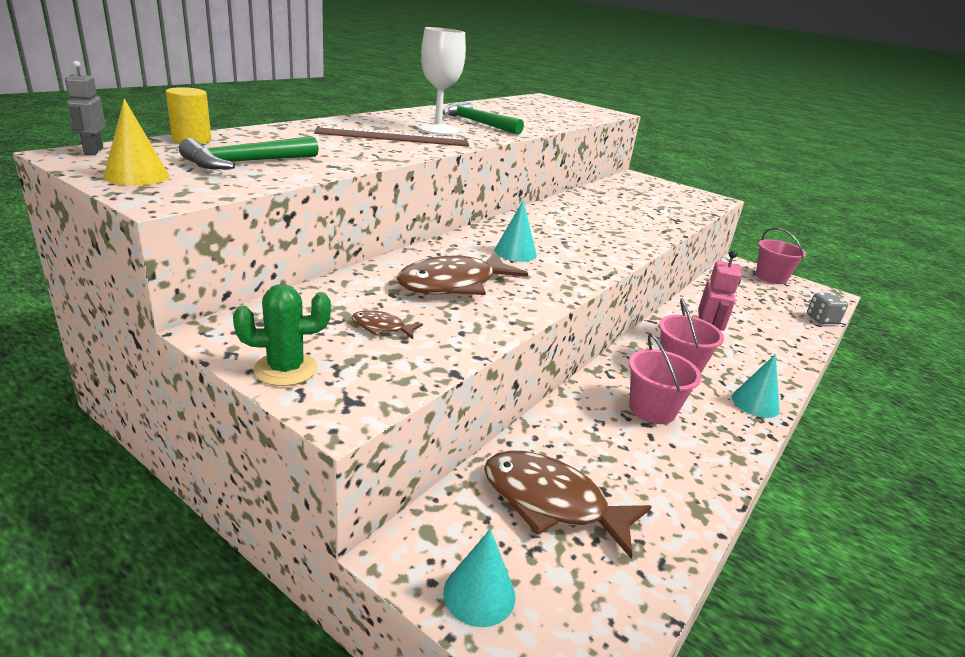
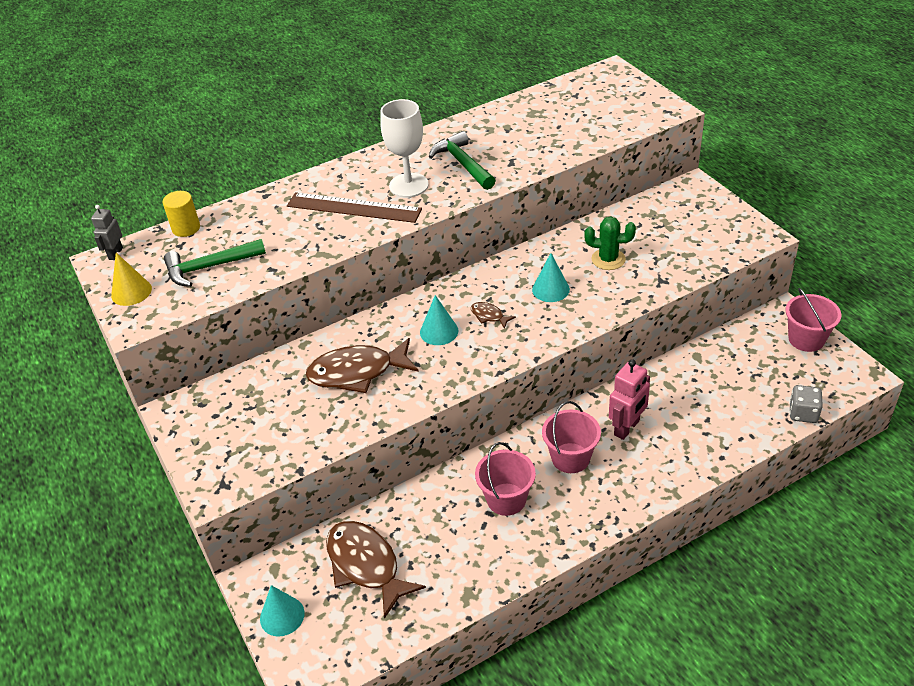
camera: 30 degrees right, 15 degrees up
green cactus [233,284,331,386] -> green cactus moved to [584,216,636,270]
brown fish [352,310,423,339] -> brown fish moved to [471,302,516,329]
turquoise cone [732,354,780,418] -> turquoise cone moved to [532,253,570,302]

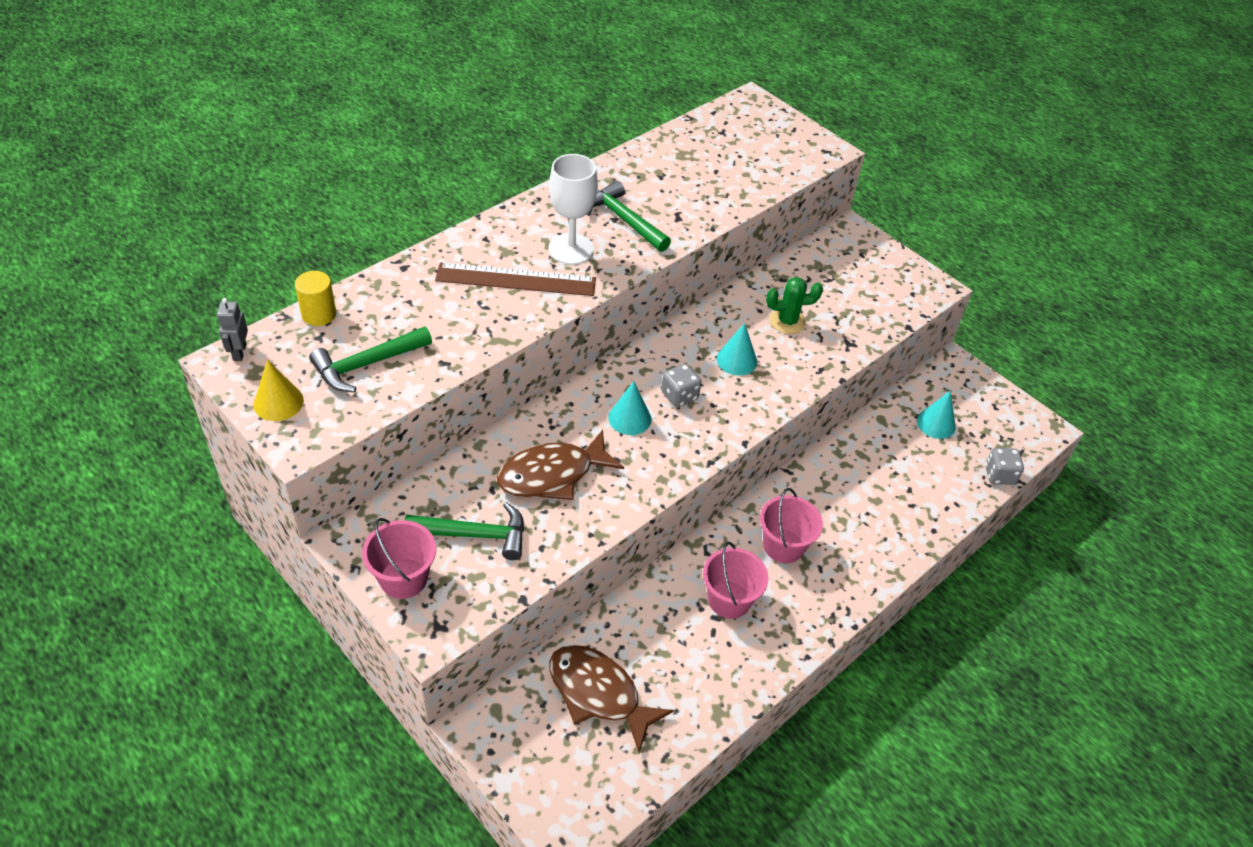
camera: 20 degrees left, 5 degrees up
turquoise cone [260,585,305,636] -> turquoise cone moved to [917,391,956,439]
brown fish [471,302,516,329] -> grey dice [661,364,701,408]
pink robot [609,359,650,440] -> none
pink bucket [785,288,841,352] -> pink bucket moved to [362,518,436,599]
none -> green hammer [405,502,524,560]

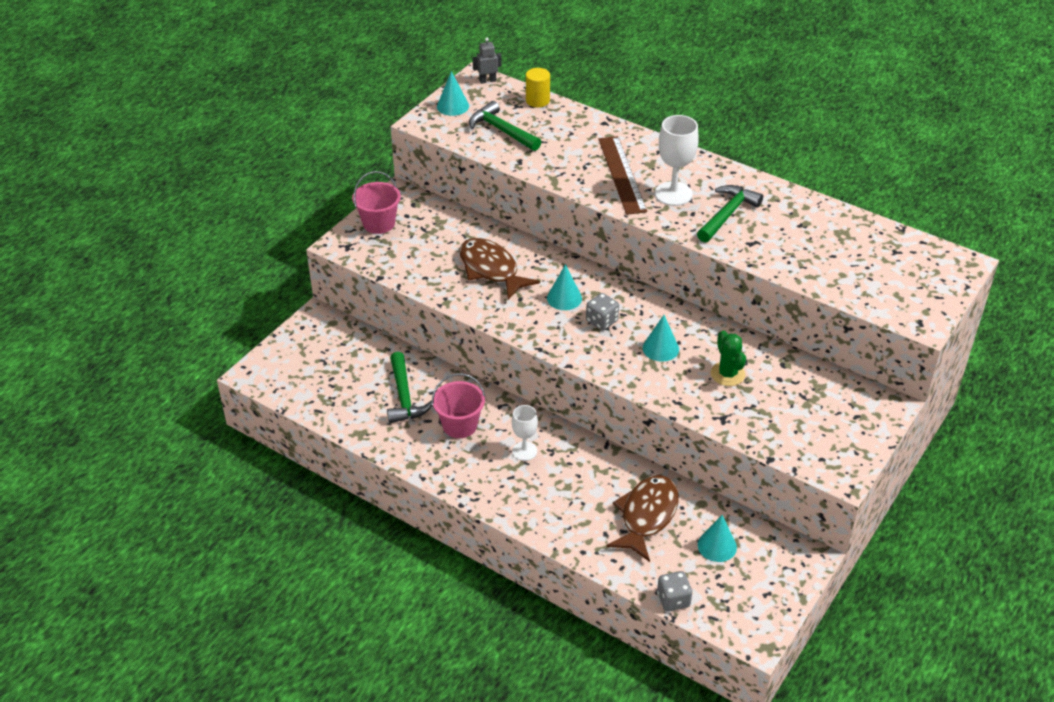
camera: 80 degrees right, 5 degrees down
yellow cone [254,360,304,421] -> turquoise cone [437,71,469,116]
green hammer [405,502,524,560] -> green hammer moved to [387,352,432,423]
brown fish [549,645,674,752] -> brown fish moved to [607,475,679,562]
pink bucket [760,488,823,563] -> white goblet [512,405,538,461]

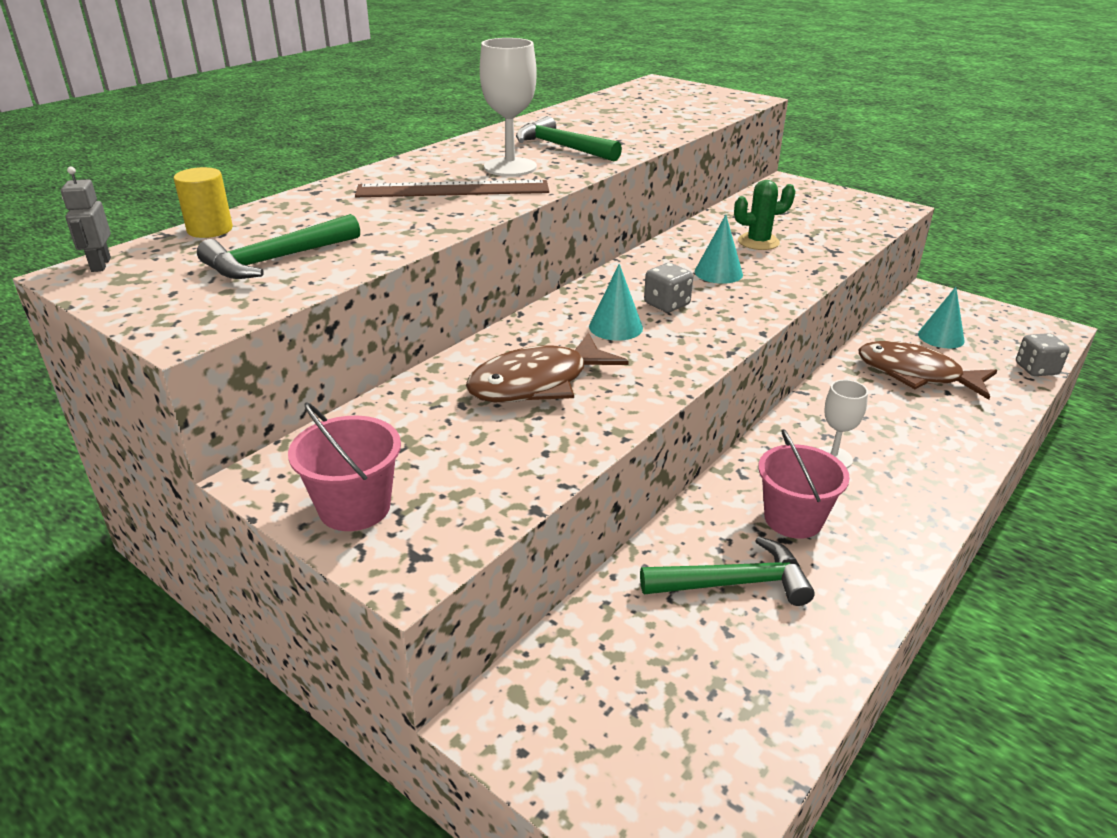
camera: 85 degrees left, 10 degrees down
turquoise cone [437,71,469,116] -> none

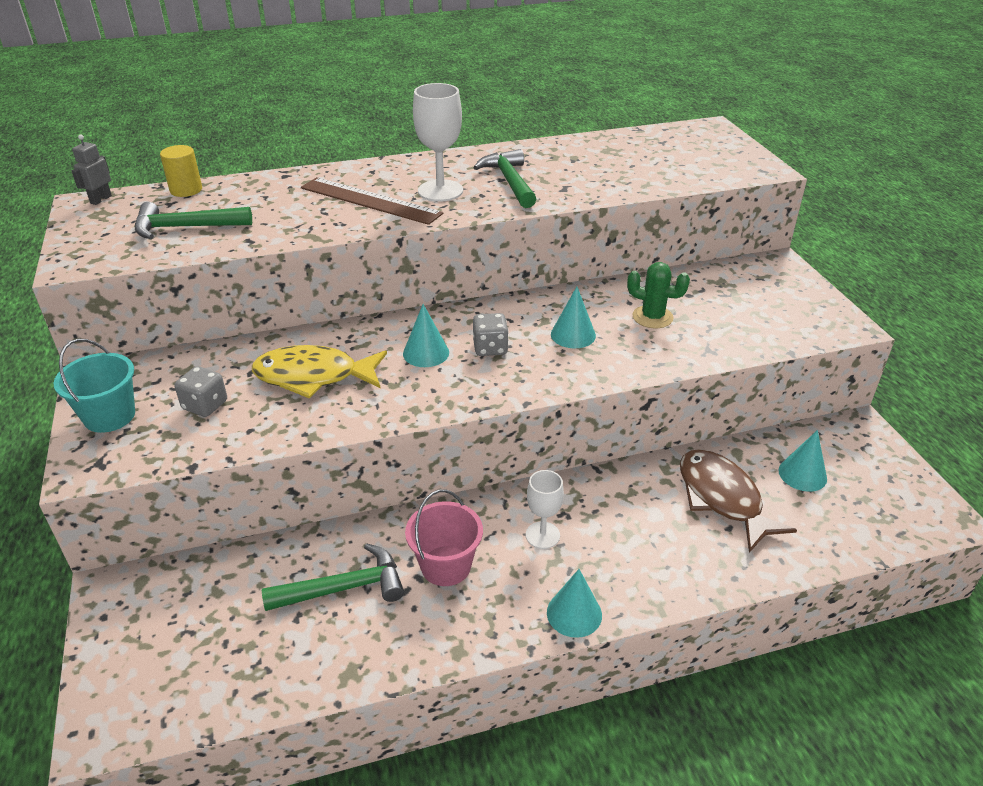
camera: 35 degrees right, 5 degrees up
pink bucket [288,402,401,531] -> turquoise bucket [54,339,135,433]
brown fish [466,332,629,402] -> yellow fish [252,345,387,399]
green hammer [640,536,815,606] -> green hammer turned 45 degrees counterclockwise [262,543,404,611]
grey dice [1016,333,1070,376] -> grey dice moved to [174,366,227,417]
none -> turquoise cone [547,569,602,638]

